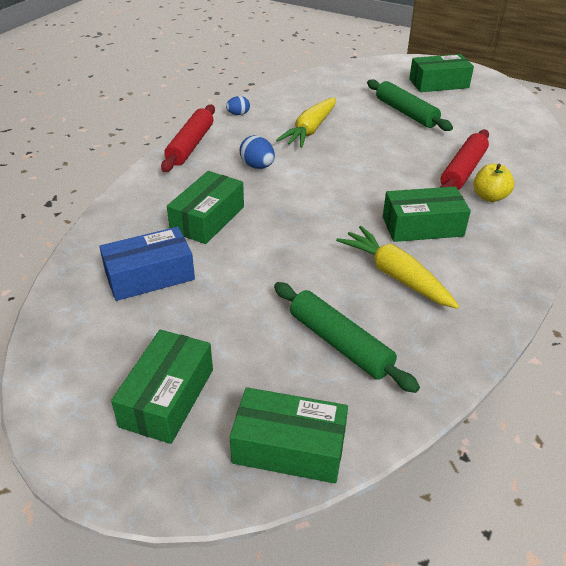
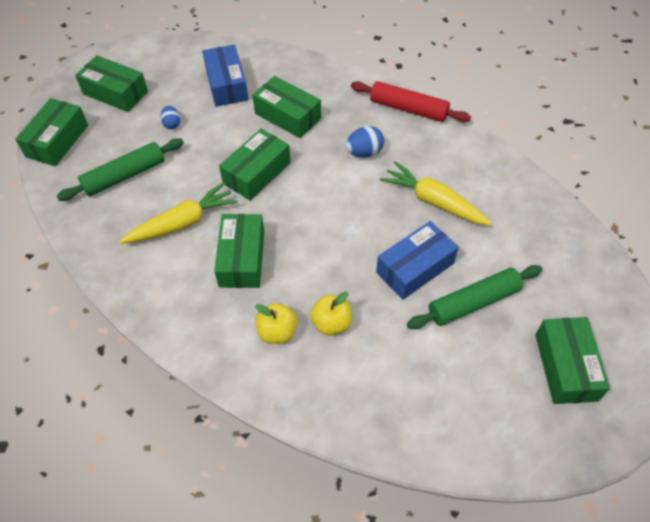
camera: 100 degrees right, 15 degrees up
blue egg [226,96,250,115] -> blue egg moved to [161,106,180,129]
red rolling pin [441,130,489,190] -> yellow apple [310,292,352,336]
none -> green box [219,128,291,201]
none -> blue box [376,221,459,300]

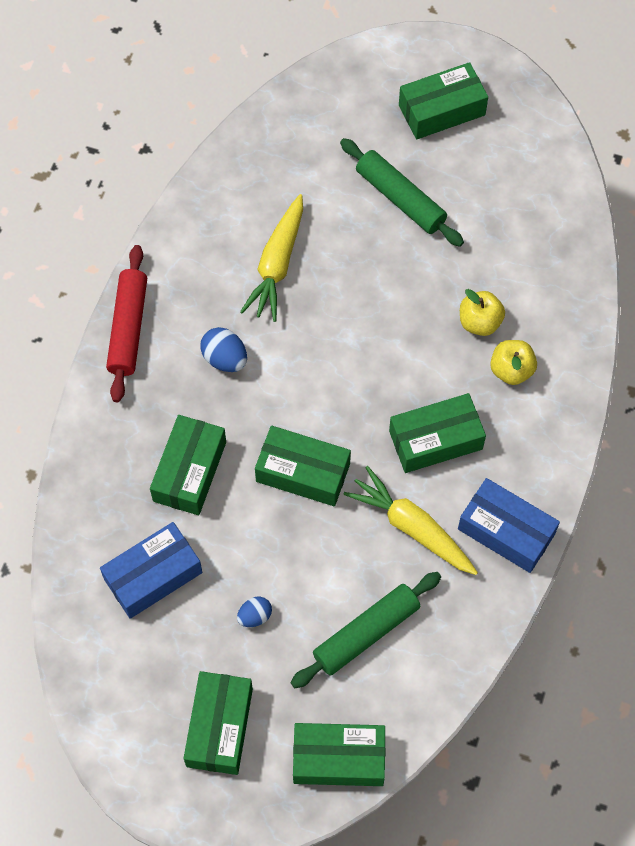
camera: 110 degrees left, 10 degrees up
green rolling pin [57,138,184,201] -> green rolling pin turned 75 degrees counterclockwise [291,572,441,688]
blue box [376,221,459,300] -> blue box moved to [458,478,560,573]

